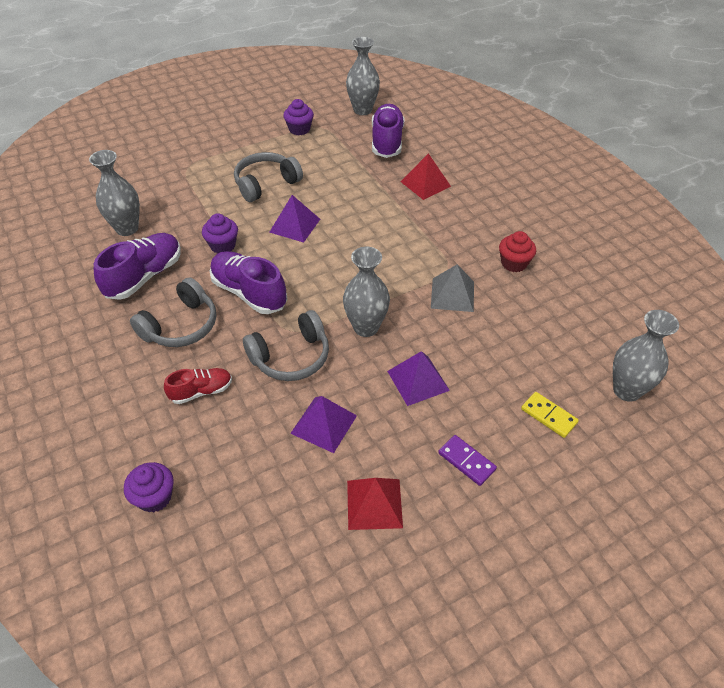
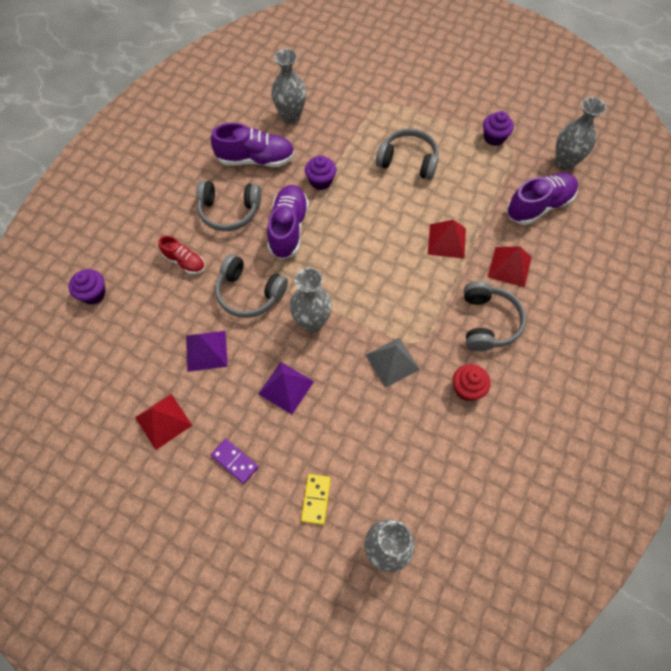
camera: 55 degrees right, 15 degrees up
purple pyramid [269,195,320,242] -> none
purple domino [438,435,497,486] -> purple domino turned 60 degrees counterclockwise [211,438,259,484]
none -> red pyramid [428,220,466,259]
none -> grey headphones [464,281,526,351]

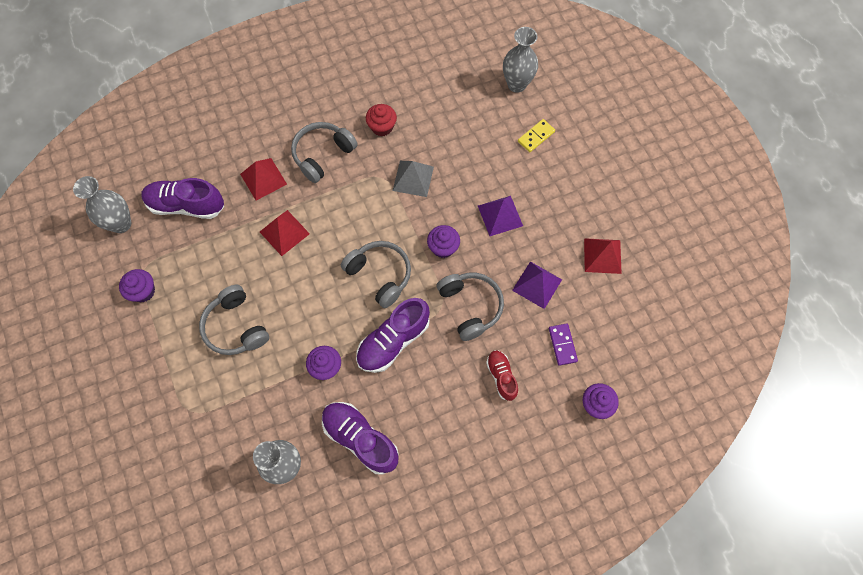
camera: 140 degrees left, 5 degrees up
grey headphones [196,180,261,231] -> grey headphones moved to [341,241,411,308]
purple domino [211,438,259,484] -> purple domino moved to [549,324,578,366]
grey vase [290,268,332,333] -> purple cupcake [427,225,460,258]

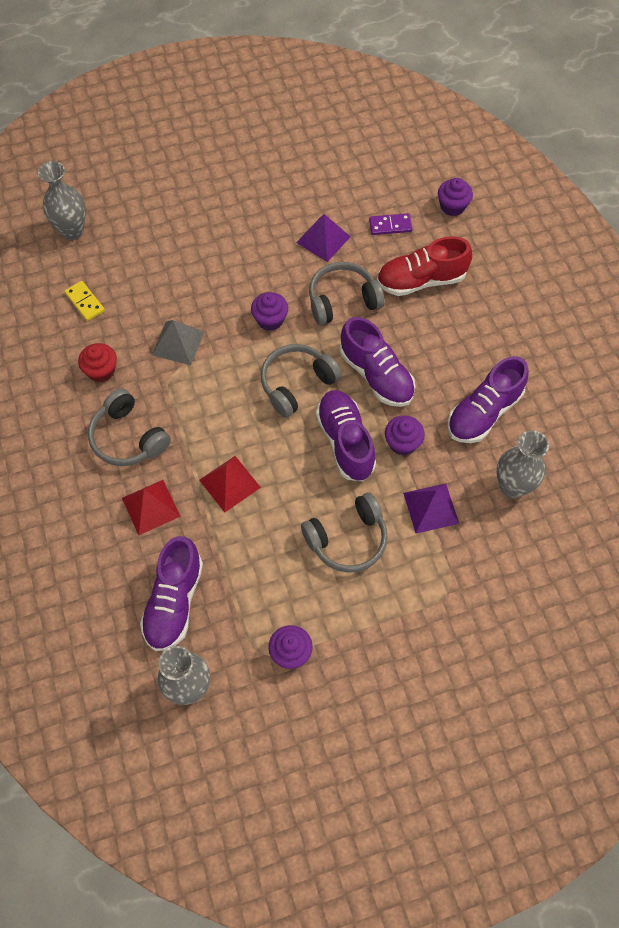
camera: 85 degrees left, 5 degrees down
purple pyramid [478,196,523,236] -> purple pyramid moved to [403,483,459,533]
red shoe [486,350,518,401] -> red shoe [377,236,472,296], size x1.70
yellow domino [518,119,555,152] -> yellow domino moved to [64,281,105,321]
red pyramid [584,238,622,274] -> none
none -> purple shoe [316,390,376,481]

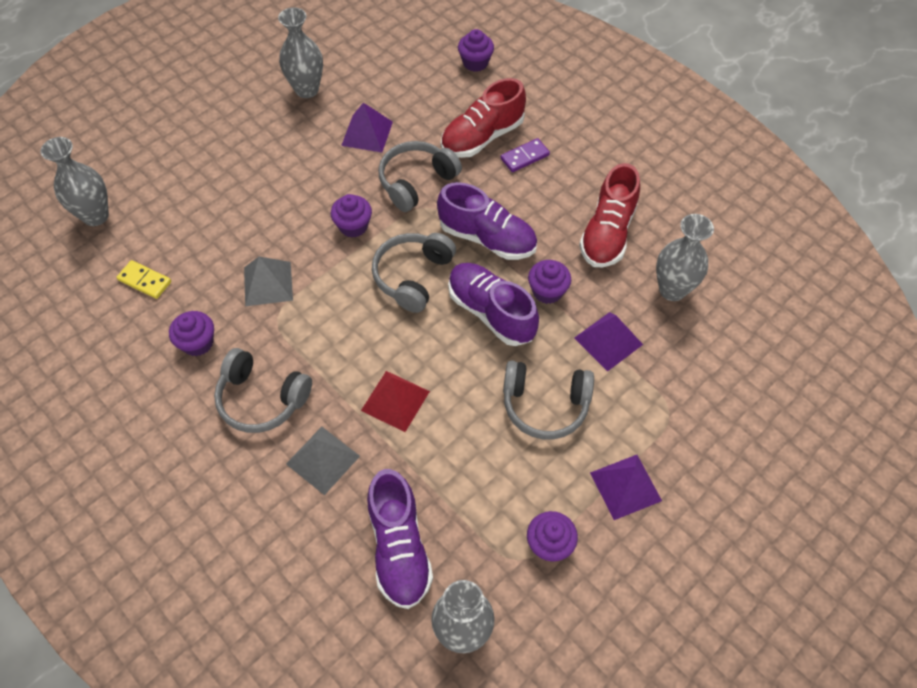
camera: 25 degrees left, 5 degrees down
red cupcake [78,343,117,382] -> purple cupcake [169,311,214,356]
red pyramid [122,480,181,535] -> grey pyramid [286,427,360,495]
grey headphones [301,492,388,573] -> grey headphones turned 60 degrees clockwise [503,360,594,440]
purple domino [369,213,413,235] -> purple domino moved to [500,138,550,172]
purple shoe [447,356,529,443] -> red shoe [579,163,640,267]
none -> grey vase [278,7,323,98]
none -> purple pyramid [590,455,662,520]

